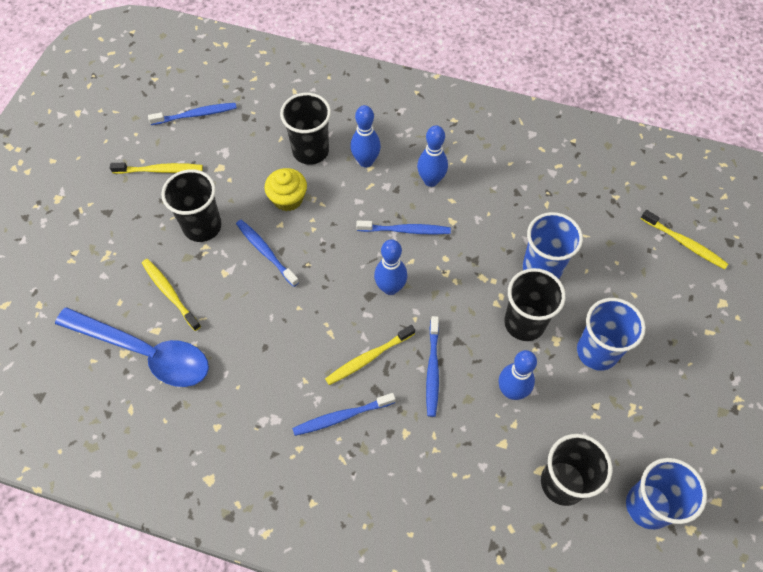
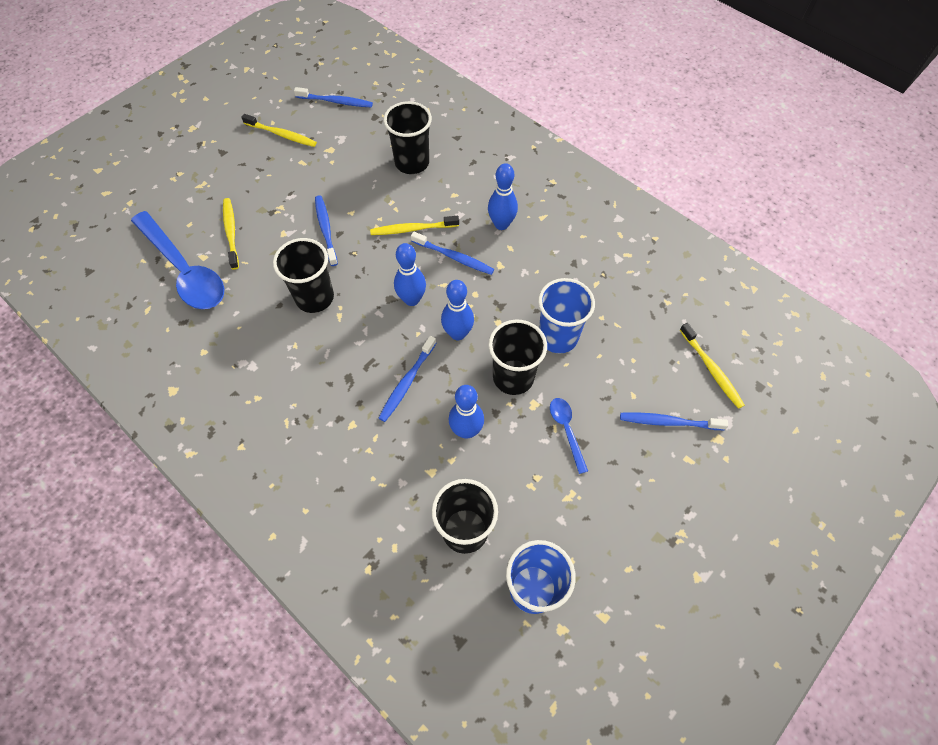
camera: 25 degrees right, 0 degrees up
black cup [161,169,222,242] -> black cup moved to [273,238,334,313]
yellow cupcake [264,168,307,211] -> none
blue toothbrush [292,393,396,436] -> blue toothbrush moved to [620,412,728,430]
yellow toothbrush [325,325,415,385] -> yellow toothbrush moved to [370,216,459,235]
blue bowling pin [350,105,381,168] -> blue bowling pin moved to [441,280,474,340]
blue cup [577,298,646,371] -> blue spoon [550,398,588,474]

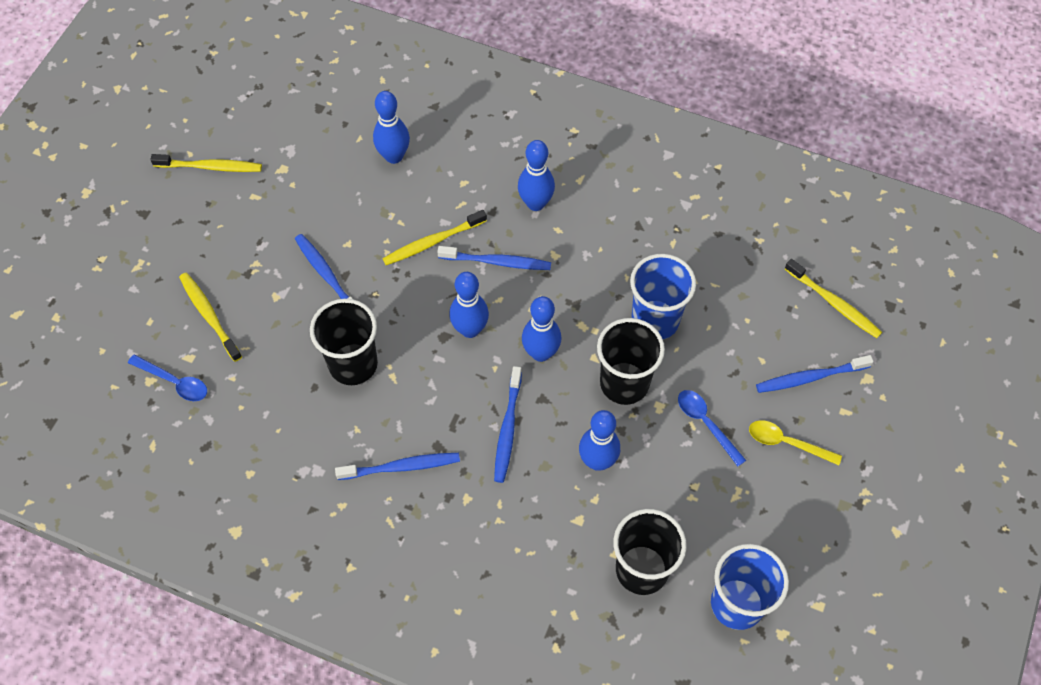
camera: 20 degrees left, 0 degrees up
blue spoon [131,211,224,309] -> blue spoon [128,354,207,401], size x0.46
blue toothbrush [294,87,373,108] -> blue toothbrush moved to [335,453,460,480]
black cup [383,101,432,174] -> blue bowling pin [373,91,410,164]
none -> yellow spoon [749,420,842,465]

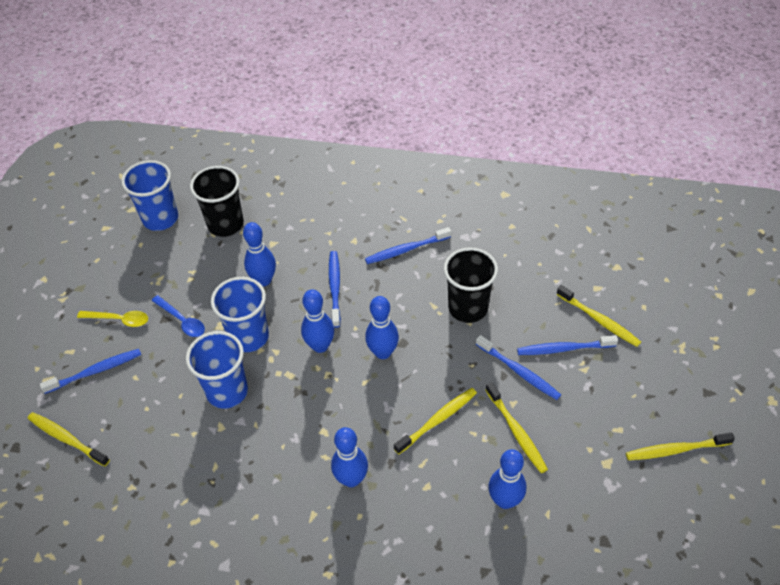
camera: 170 degrees right, 10 degrees down
blue spoon [128,354,207,401] -> none
blue toothbrush [437,246,551,270] -> blue toothbrush moved to [517,335,618,355]
black cup [597,318,665,405] -> blue cup [211,277,269,352]
none -> yellow toothbrush [486,382,548,473]

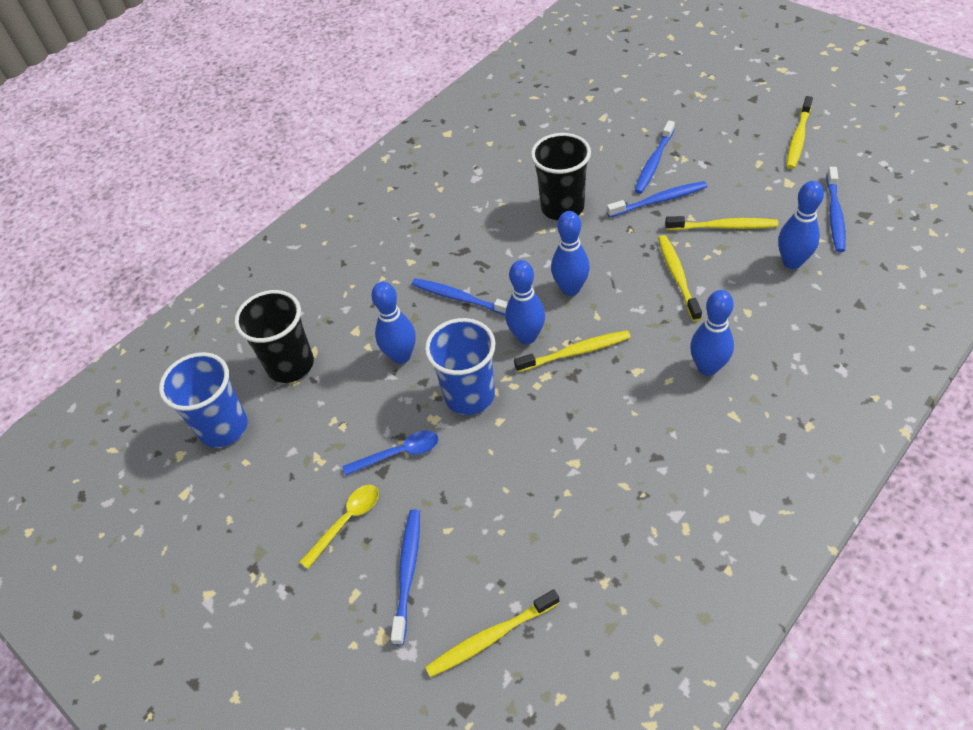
camera: 55 degrees left, 0 degrees up
blue cup [186,331,248,409] -> none
blue toothbrush [365,227,451,264] -> blue toothbrush moved to [826,167,846,252]
yellow toothbrush [557,285,641,347] -> yellow toothbrush moved to [514,330,631,372]

